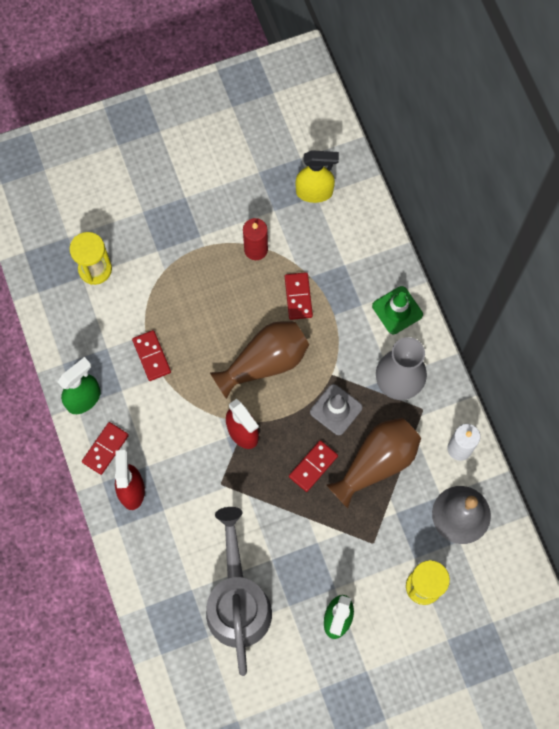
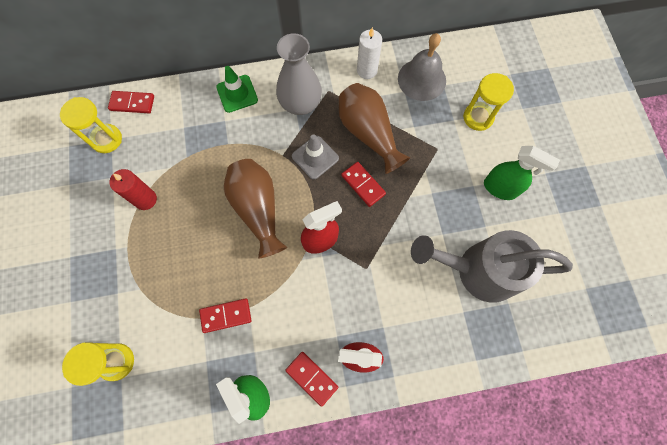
camera: 80 degrees left, 0 degrees up
red domino [285,272,313,320] -> red domino moved to [108,91,154,113]
yellow spray bottle [296,150,339,203] -> yellow hourglass [60,97,122,153]

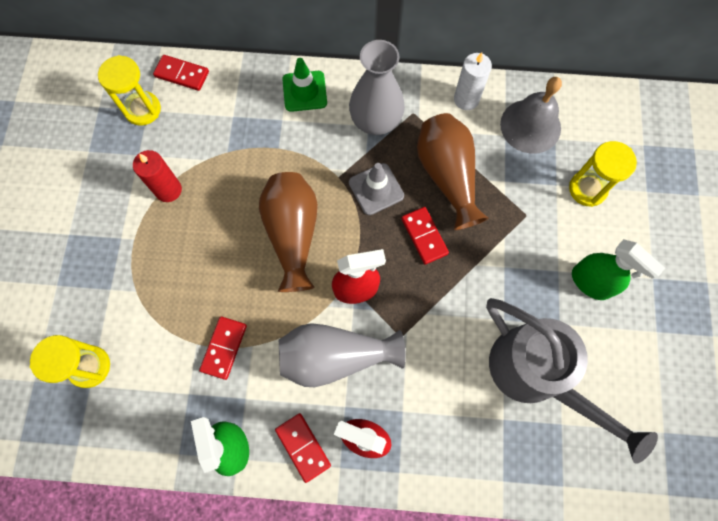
camera: 15 degrees right, 0 degrees up
red domino [199,298,251,333] -> red domino turned 75 degrees counterclockwise [199,316,247,380]
grey watering can [411,230,573,303] -> grey watering can turned 150 degrees counterclockwise [486,298,658,464]
none -> grey vase [279,323,406,387]

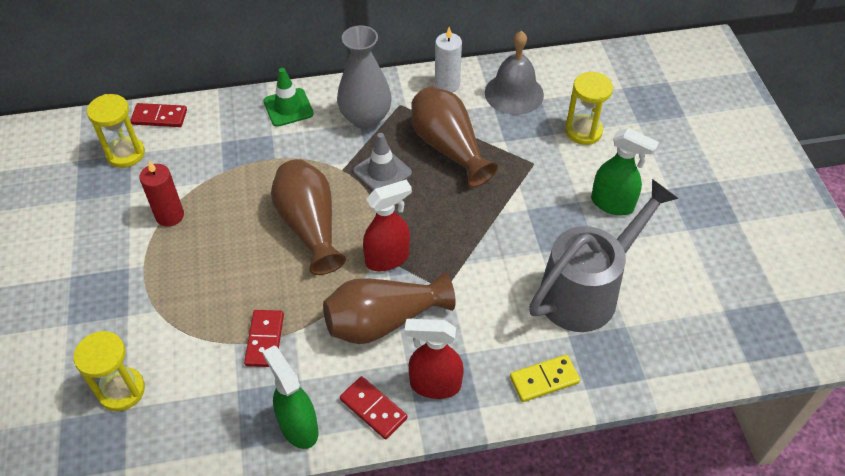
camera: 15 degrees left, 20 degrees down
grey vase [279,323,406,387] -> brown vase [323,272,456,344]
red domino [401,207,449,264] -> none
grey watering can [486,298,658,464] -> grey watering can turned 75 degrees counterclockwise [529,179,679,332]
none -> yellow domino [510,355,580,402]

